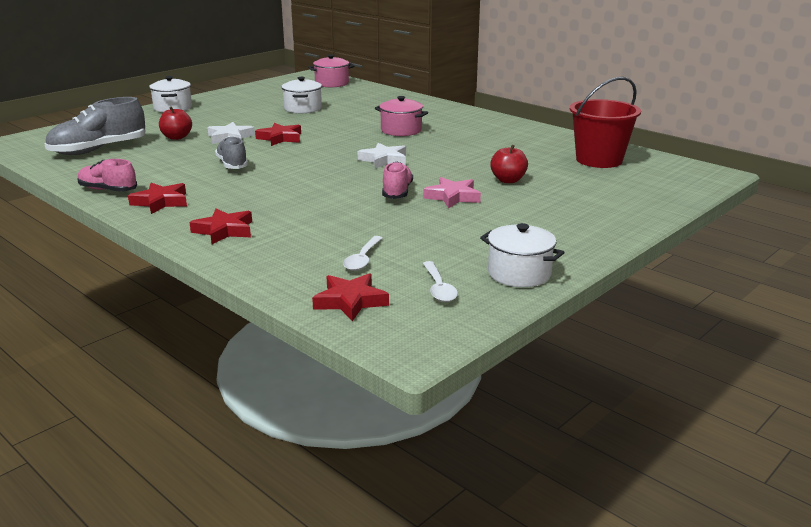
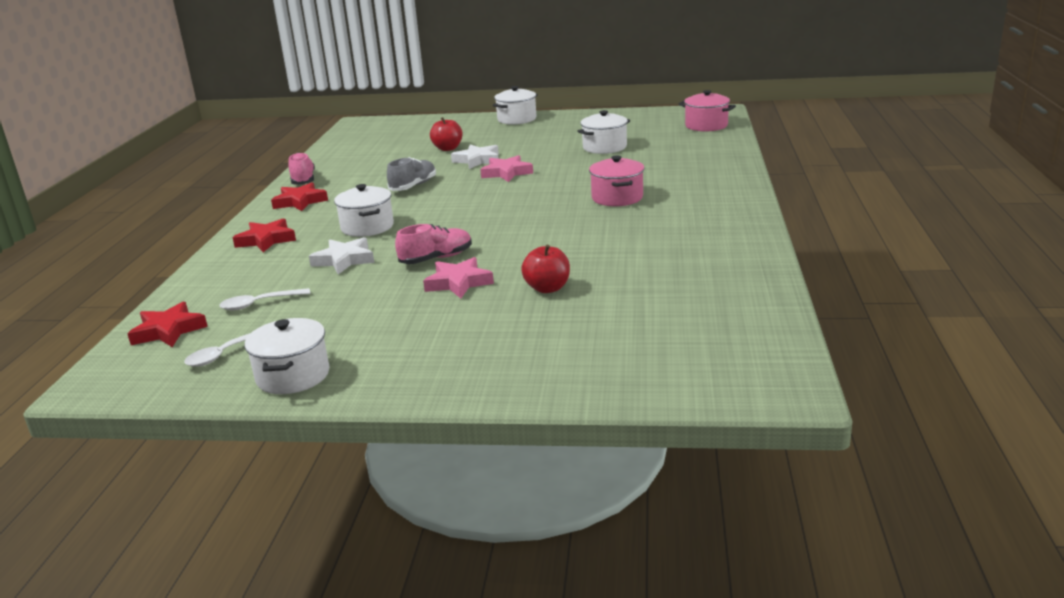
camera: 55 degrees right, 0 degrees up
grey shoe [45,97,145,155] -> none
red star [255,123,301,146] -> pink star [480,155,533,182]
white star [358,143,406,169] -> white star moved to [309,237,374,274]
red bucket [570,77,641,168] -> none
none -> white pot [334,184,394,237]

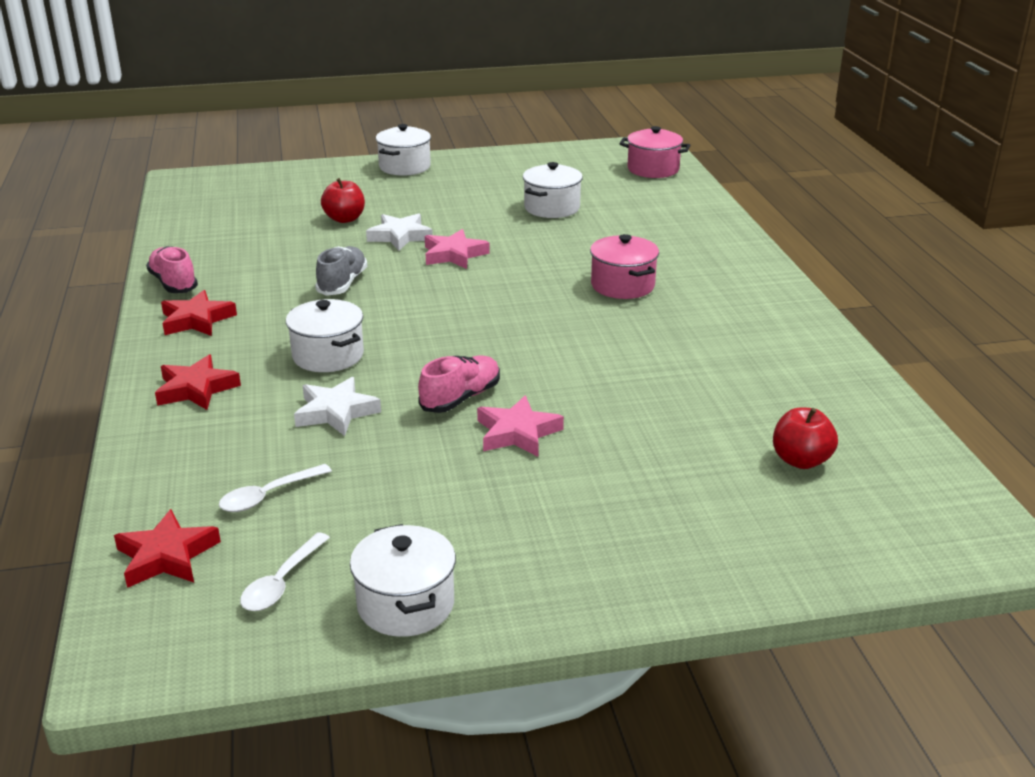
camera: 20 degrees left, 5 degrees up
red apple [521,244,570,293] -> red apple moved to [773,407,838,469]

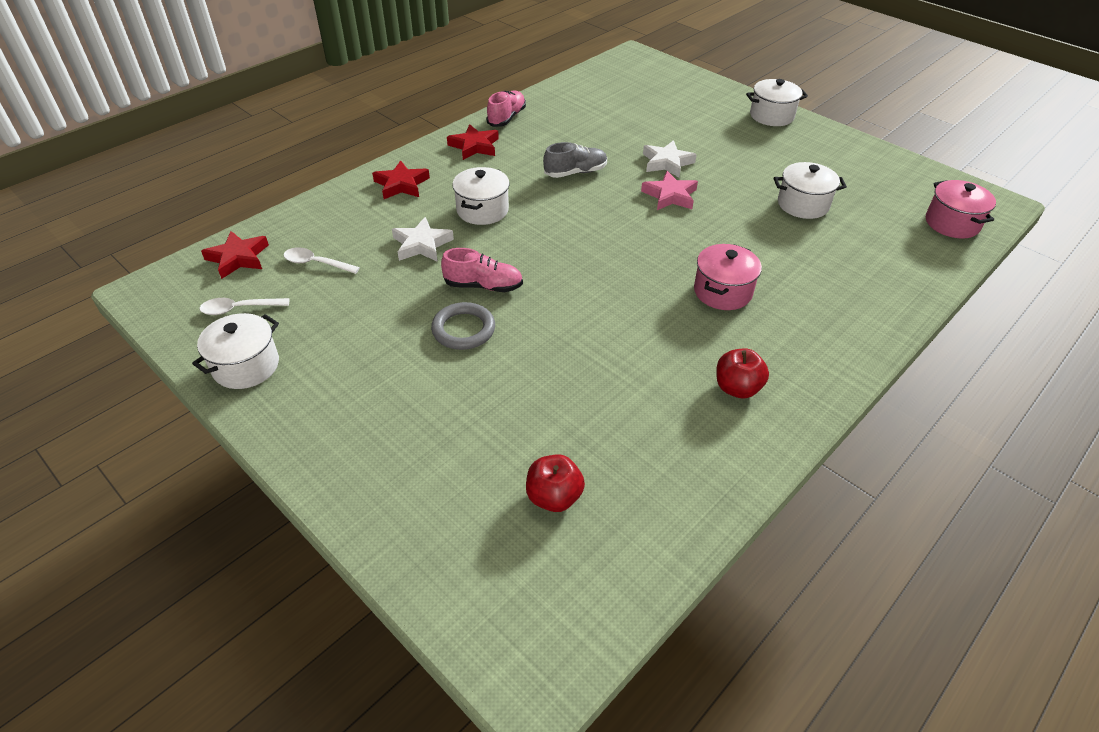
camera: 55 degrees right, 15 degrees up
red apple [321,178,365,223] -> red apple moved to [716,348,769,398]
pink star [477,396,564,457] -> grey ring [431,302,495,350]

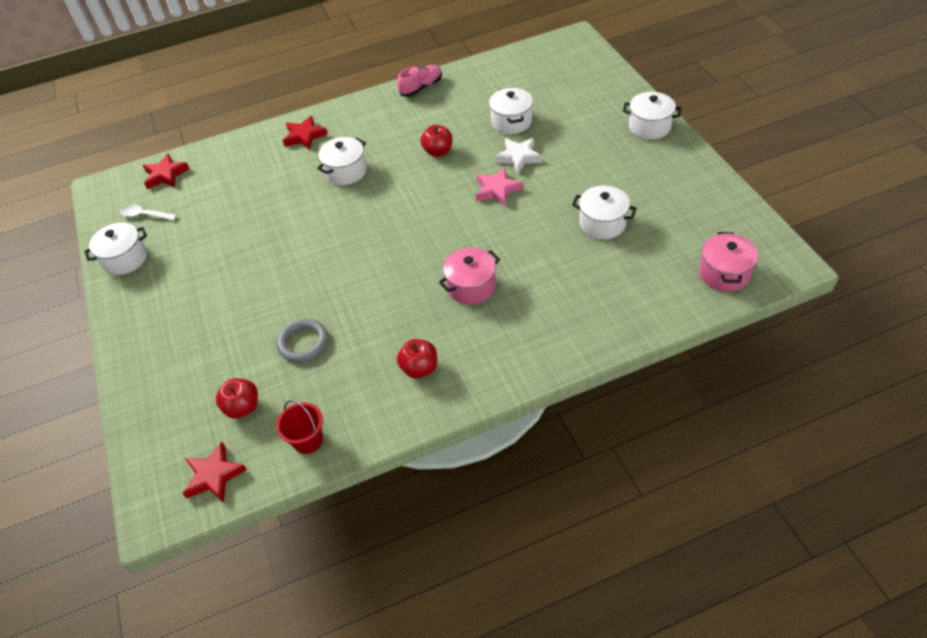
camera: 30 degrees right, 5 degrees up
white spoon [283,247,360,274] -> none
white star [392,217,454,262] -> none
grey ring [431,302,495,350] -> grey ring moved to [277,319,328,362]
pink shoe [441,248,523,292] -> none
red star [447,124,499,160] -> red star moved to [182,442,247,503]
grey shoe [543,142,607,178] -> red apple [421,125,452,157]
none -> red bucket [276,400,323,454]
none -> white pot [489,88,533,134]

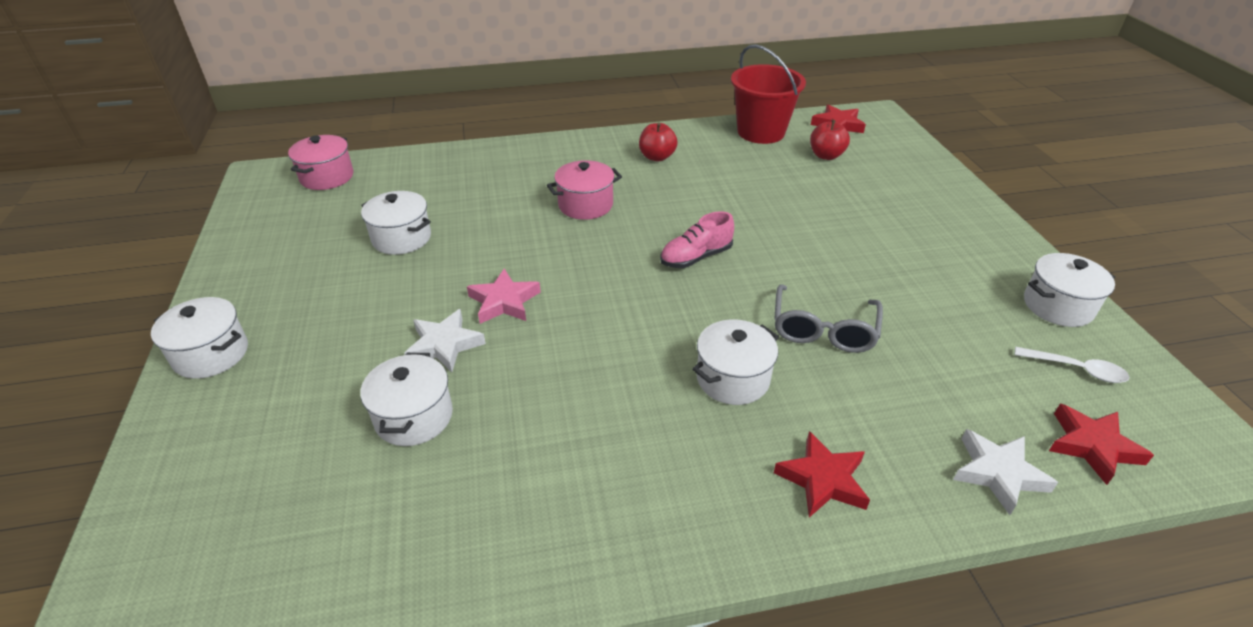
camera: 175 degrees left, 10 degrees down
red bucket [276,400,323,454] -> red bucket [731,44,806,144], size x1.81
grey ring [277,319,328,362] -> none
pink shoe [397,65,442,97] -> pink shoe moved to [660,211,734,268]
red apple [421,125,452,157] -> none
none -> grey glasses [774,284,883,353]
none -> white star [953,429,1058,515]

